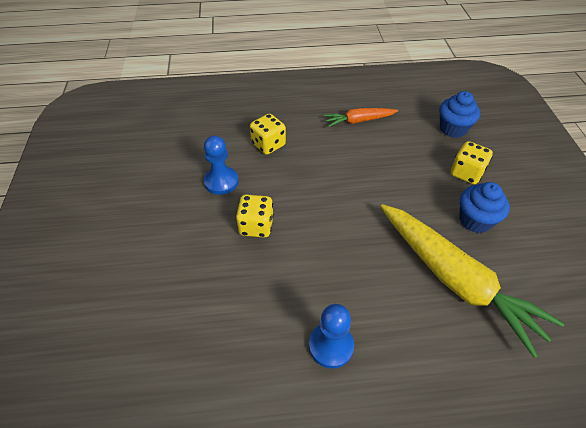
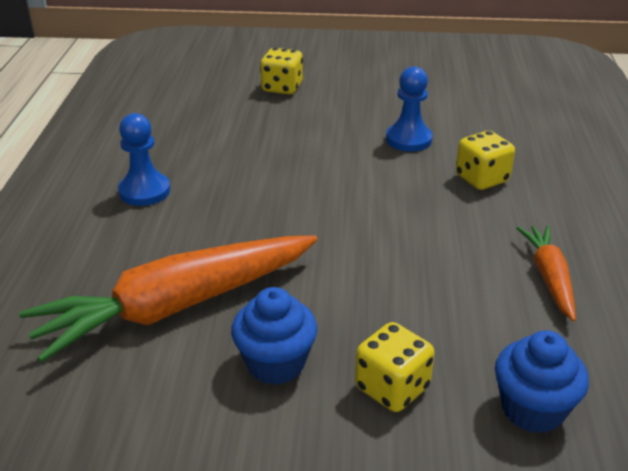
camera: 100 degrees right, 15 degrees down
yellow dice [236,195,274,238] -> yellow dice moved to [260,48,303,94]
yellow carrot [381,204,565,358] -> orange carrot [19,235,317,362]

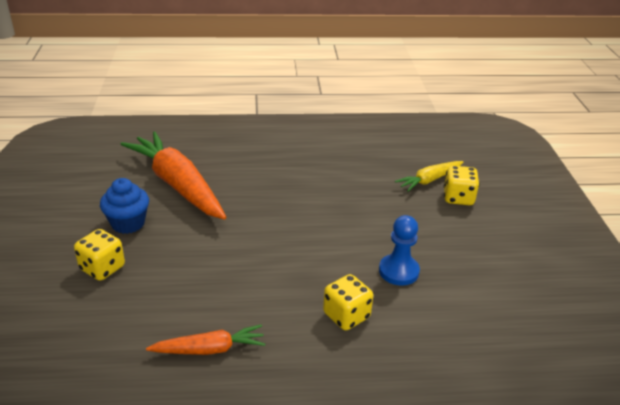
camera: 80 degrees right, 0 degrees up
blue pawn [118,113,170,206] -> none
blue cupcake [495,331,589,433] -> none
none -> yellow carrot [395,161,463,192]

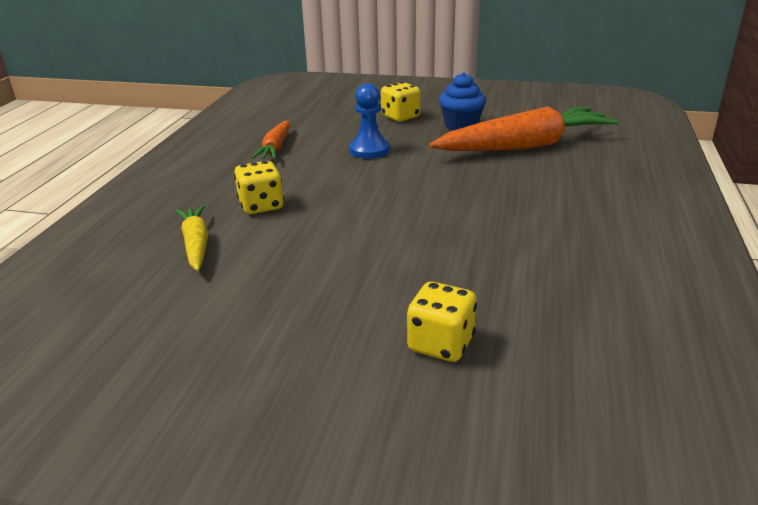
camera: 110 degrees right, 5 degrees down
blue pawn [379,215,420,286] -> blue pawn moved to [349,84,389,159]
yellow carrot [395,161,463,192] -> yellow carrot moved to [175,205,208,271]

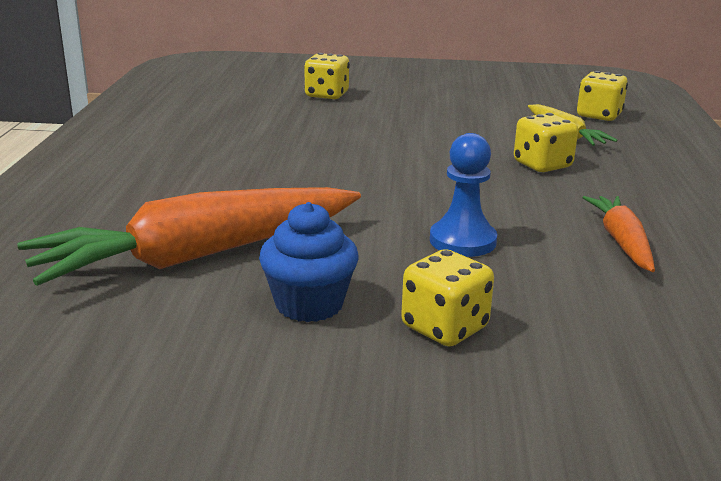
camera: 170 degrees right, 5 degrees down
none -> yellow dice [577,71,628,121]

